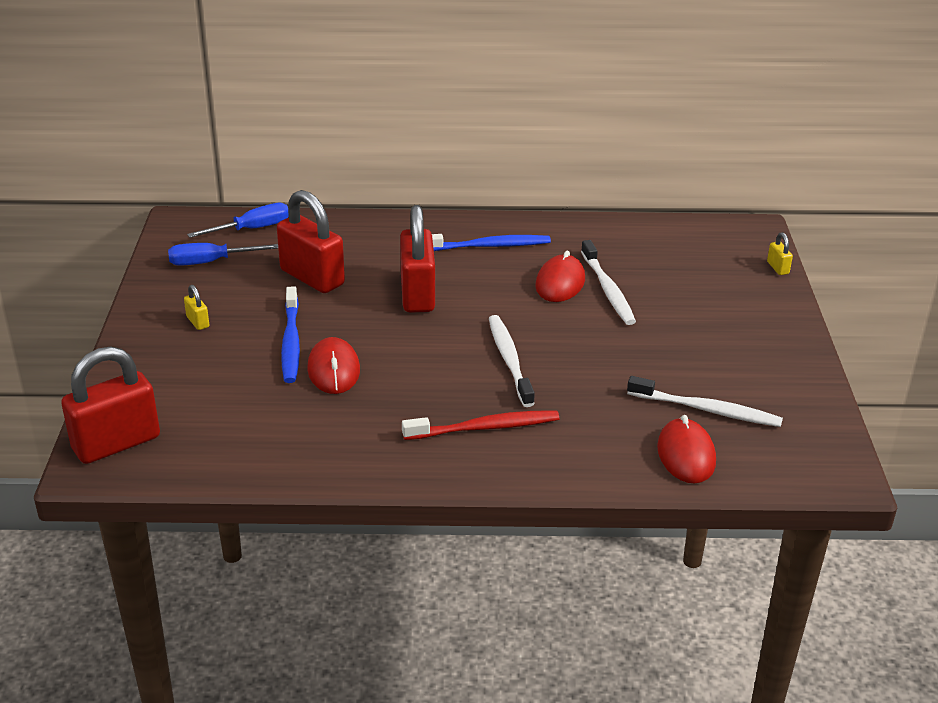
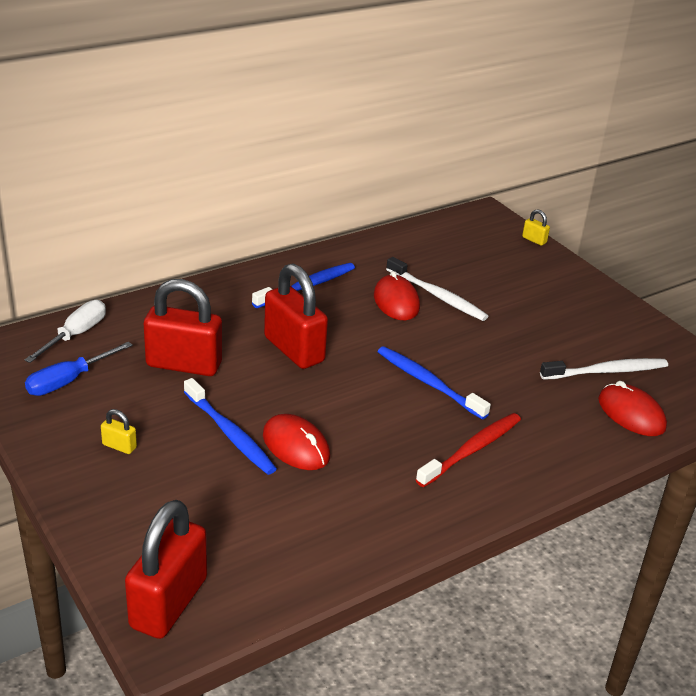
camera: 35 degrees left, 0 degrees up
blue screwdriver [187,203,289,238] -> white screwdriver [24,300,106,363]
white toothbrush [489,315,535,407] -> blue toothbrush [377,346,491,420]

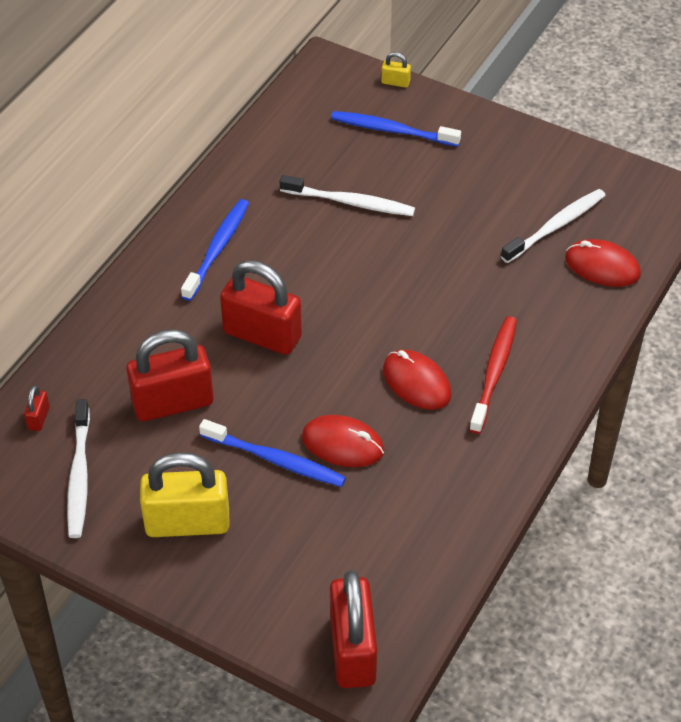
camera: 25 degrees left, 15 degrees up
white screwdriver [24,300,106,363] -> red padlock [24,385,50,431]
blue screwdriver [25,342,133,396] -> white toothbrush [67,399,90,538]
yellow padlock [101,409,137,454] -> yellow padlock [140,452,230,537], size x2.38
red mouse [374,271,420,320] -> red mouse moved to [383,349,452,410]
blue toothbrush [377,346,491,420] -> blue toothbrush moved to [331,111,461,147]

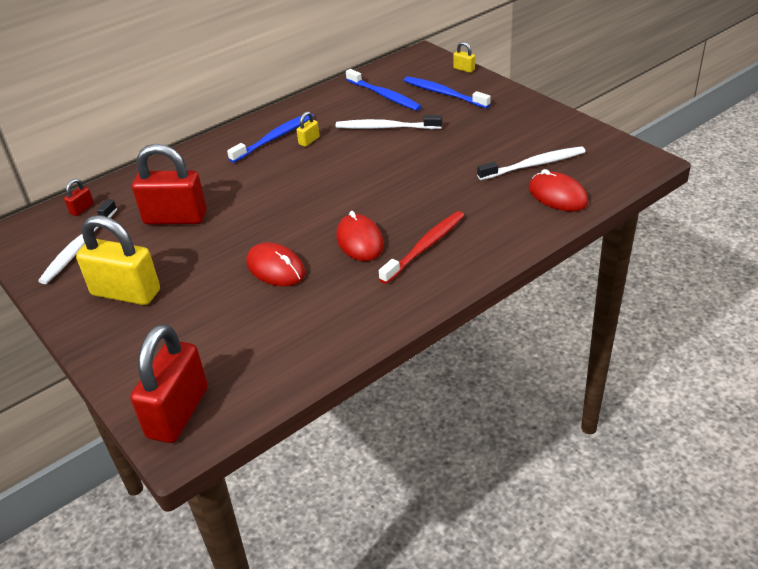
camera: 25 degrees right, 10 degrees down
blue toothbrush [199,419,346,487] -> blue toothbrush moved to [346,69,422,111]
red padlock [220,260,302,355] -> none
white toothbrush [280,175,415,216] -> white toothbrush turned 150 degrees clockwise [336,115,442,129]
none -> yellow padlock [297,111,319,147]

